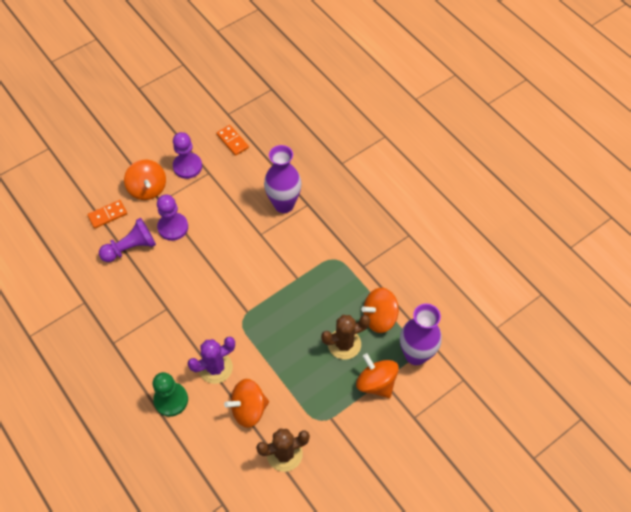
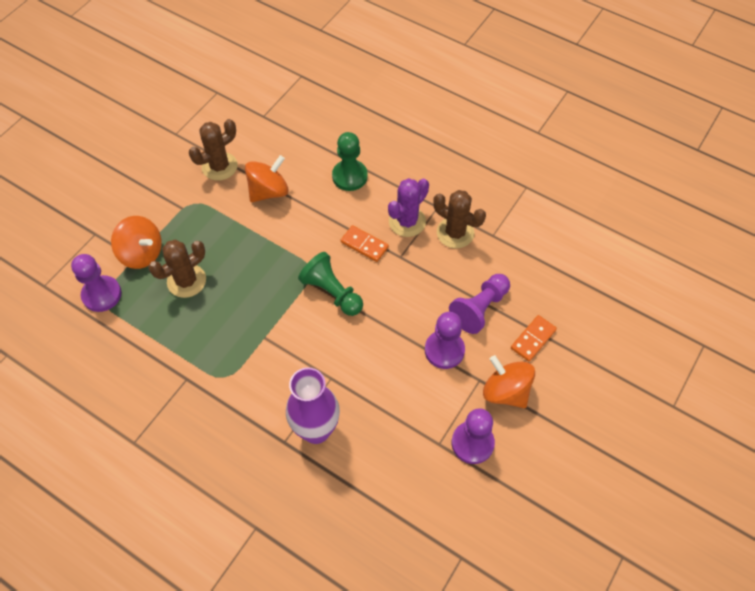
camera: 160 degrees right, 0 degrees up
purple cactus [188,336,235,384] -> purple cactus moved to [388,178,429,237]
orange domino [216,125,249,156] -> orange domino moved to [341,225,389,262]
orange spinning top [361,288,399,333] -> none
purple vase [400,303,442,365] -> purple pawn [71,254,122,312]
none -> green pawn [298,252,363,316]
none -> brown cactus [433,190,486,248]

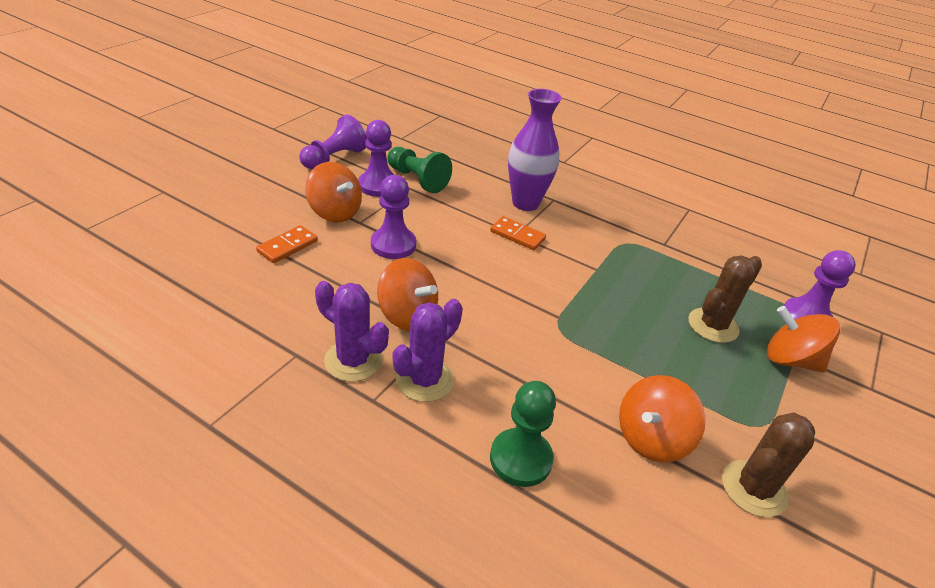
camera: 175 degrees right, 20 degrees down
green pawn [298,252,363,316] -> green pawn moved to [387,147,452,193]
orange domino [341,225,389,262] -> orange domino moved to [490,216,546,250]
brown cactus [433,190,486,248] -> purple cactus [315,281,389,382]
purple pawn [449,274,510,334] -> purple pawn moved to [299,114,367,169]
none -> orange spinning top [377,258,438,331]

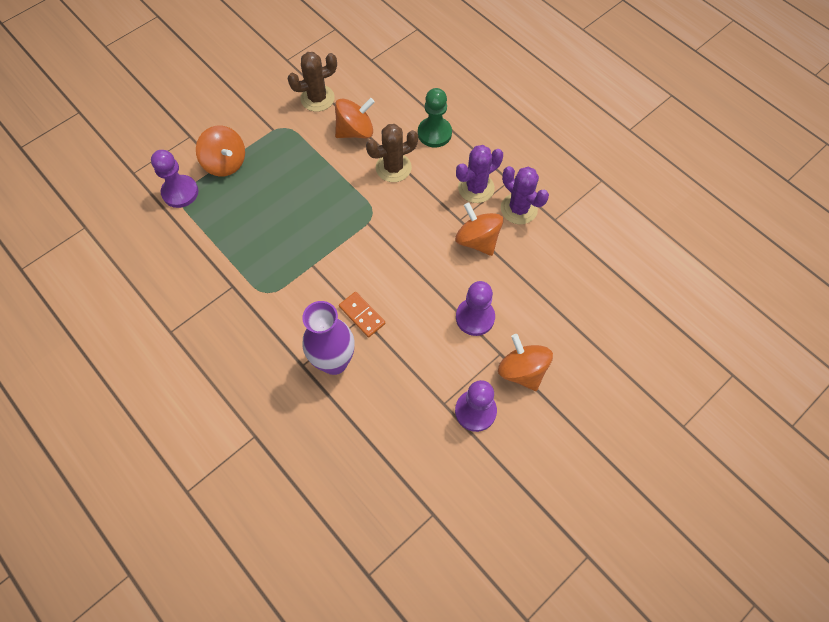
camera: 160 degrees left, 25 degrees up
orange domino [256,225,318,263] -> none
purple pawn [299,114,367,169] -> none
green pawn [387,147,452,193] -> none
brown cactus [688,255,762,343] -> brown cactus moved to [366,124,418,182]

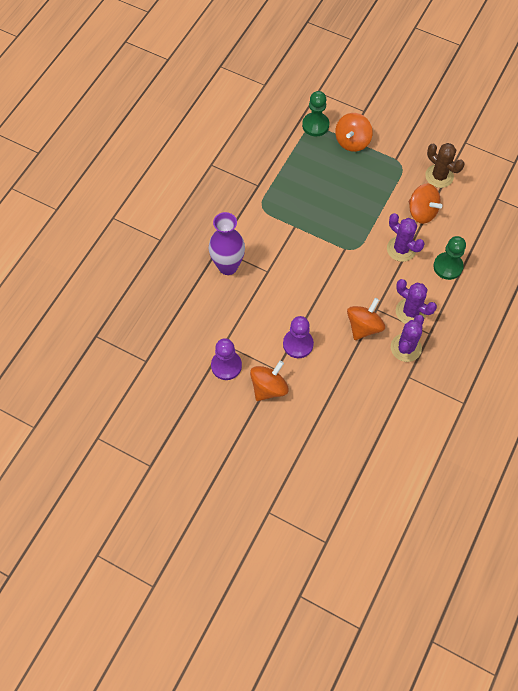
camera: 70 degrees right, 0 degrees up
purple pawn [151,150,198,208] -> green pawn [302,91,329,136]
orange domino [339,292,385,337] -> none
brown cactus [366,124,418,182] -> purple cactus [387,213,425,262]

